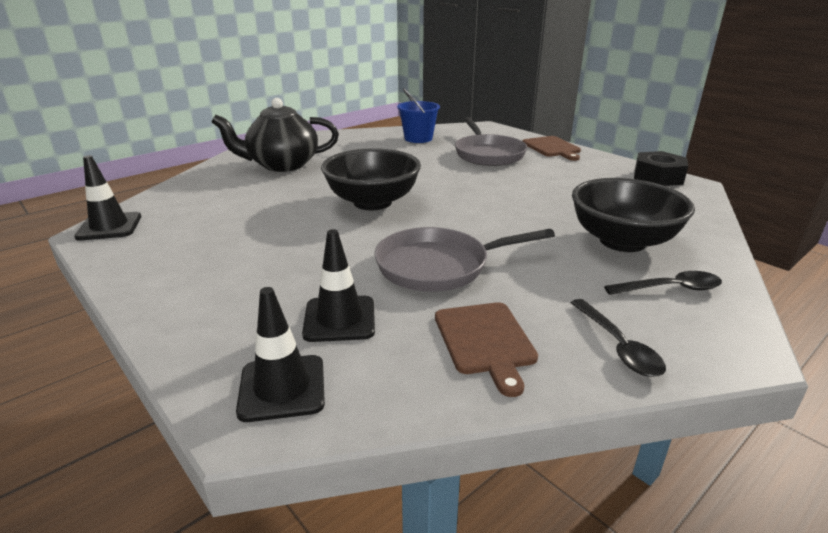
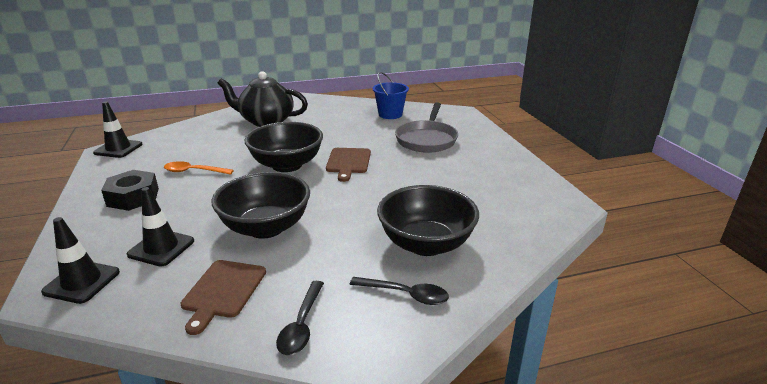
camera: 25 degrees right, 0 degrees up
grey pan [374,227,555,292] -> black bowl [212,172,310,239]
brown cutting board [522,136,581,161] -> brown cutting board moved to [326,148,371,182]
black nut [634,151,688,186] -> black nut moved to [101,170,159,211]
none -> orange spoon [164,161,234,175]

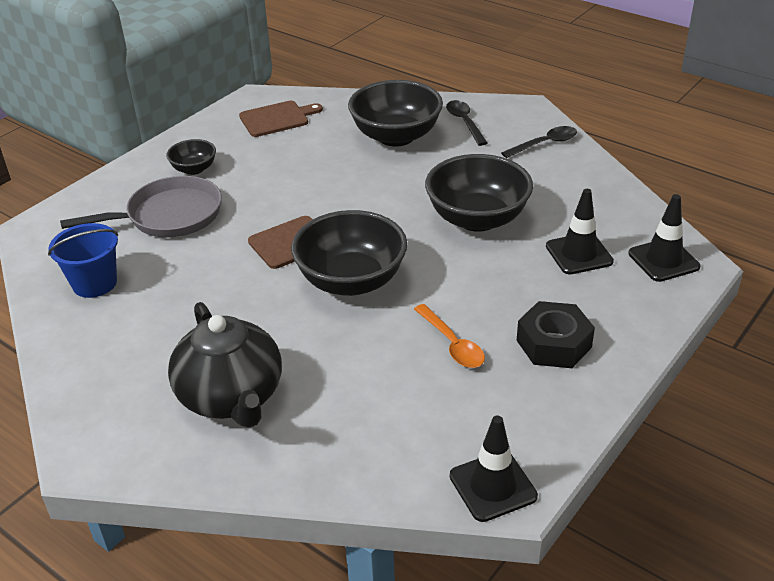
camera: 125 degrees left, 10 degrees up
brown cutting board [181,260,266,335] -> brown cutting board moved to [239,101,323,137]
none -> black bowl [166,139,216,175]

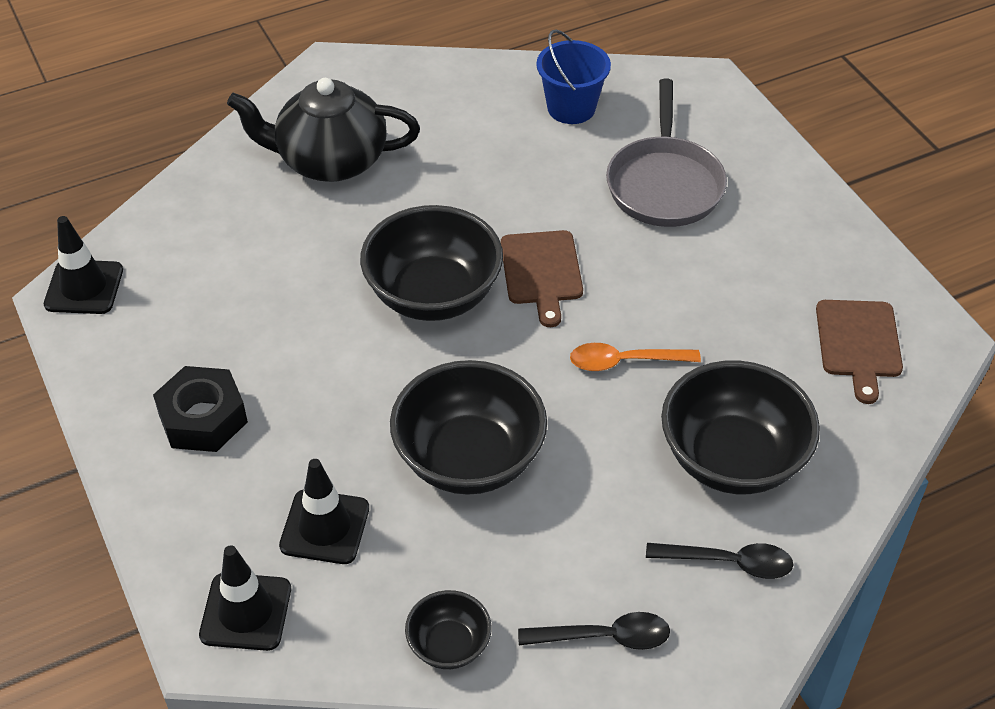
camera: 115 degrees right, 10 degrees up
black bowl [166,139,216,175] -> black bowl moved to [405,590,492,669]
orange spoon [414,304,485,368] -> orange spoon moved to [570,343,701,371]
black spoon [501,126,577,158] -> black spoon turned 90 degrees counterclockwise [518,612,670,650]

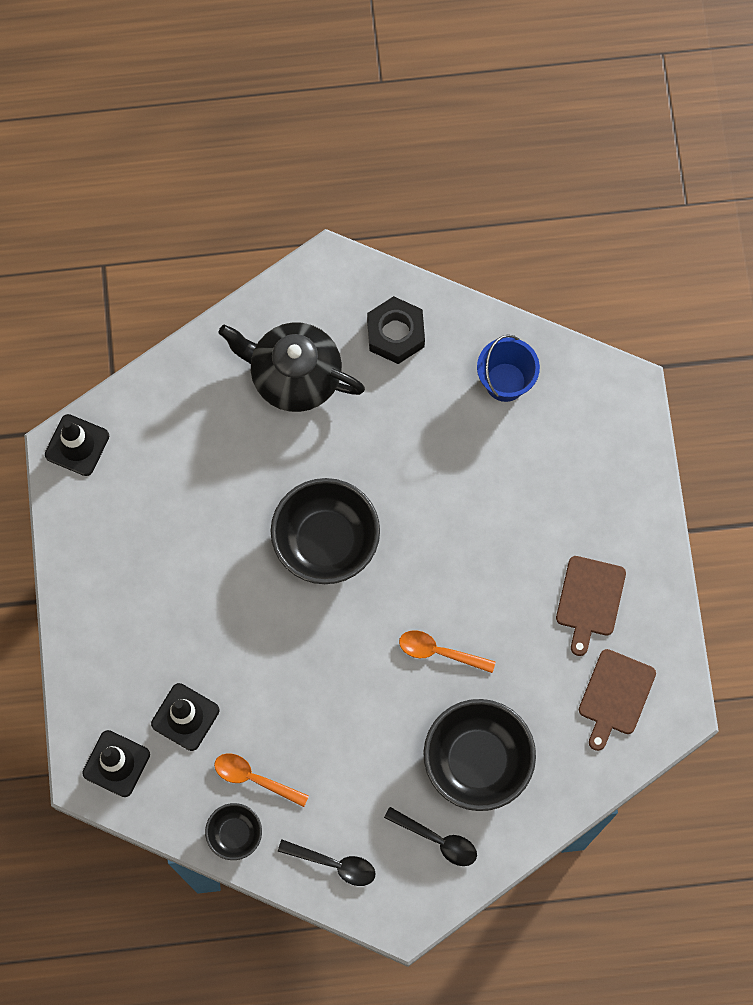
camera: 20 degrees right, 25 degrees up
black nut [153,366,248,452] -> black nut moved to [367,296,425,364]
black bowl [390,360,547,495] -> none
brown cutting board [501,230,583,327] -> brown cutting board moved to [556,556,626,656]
grey pan [606,78,727,227] -> none
none -> orange spoon [214,753,309,807]

